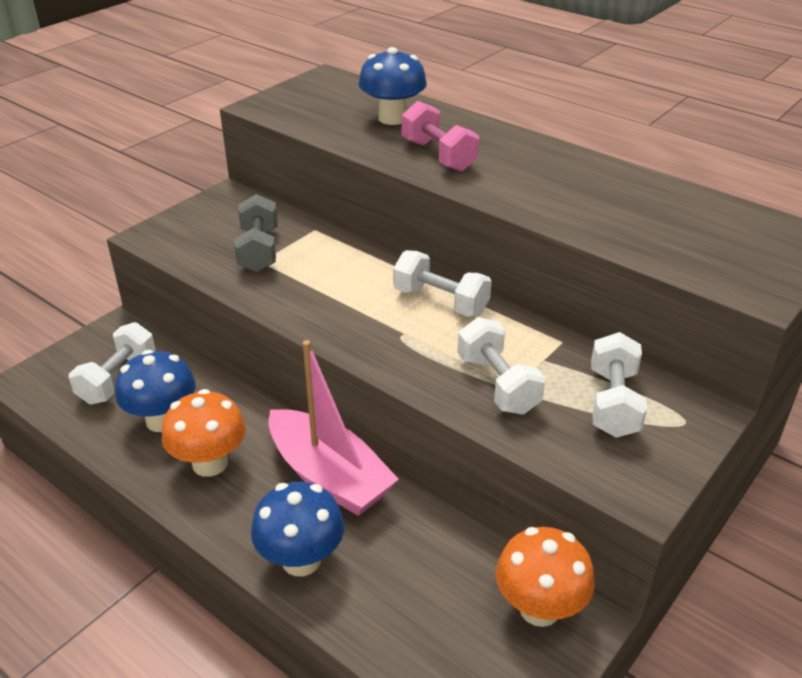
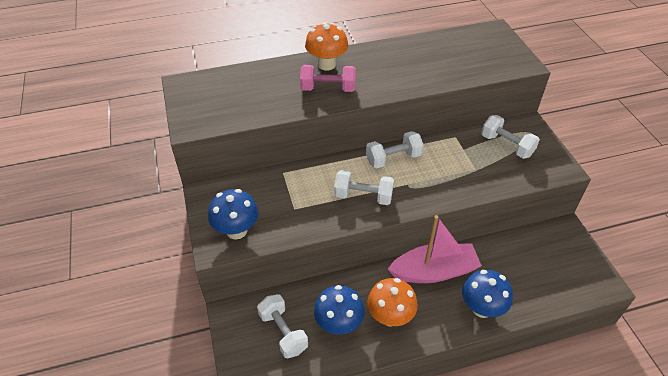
camera: 55 degrees left, 10 degrees up
grey dumbbell [234,194,278,272] -> none
blue mushroom [359,47,427,125] -> blue mushroom moved to [208,189,259,239]
white dumbbell [457,317,546,414] -> white dumbbell moved to [334,170,394,205]
orange mushroom [496,527,595,627] -> orange mushroom moved to [305,22,348,70]

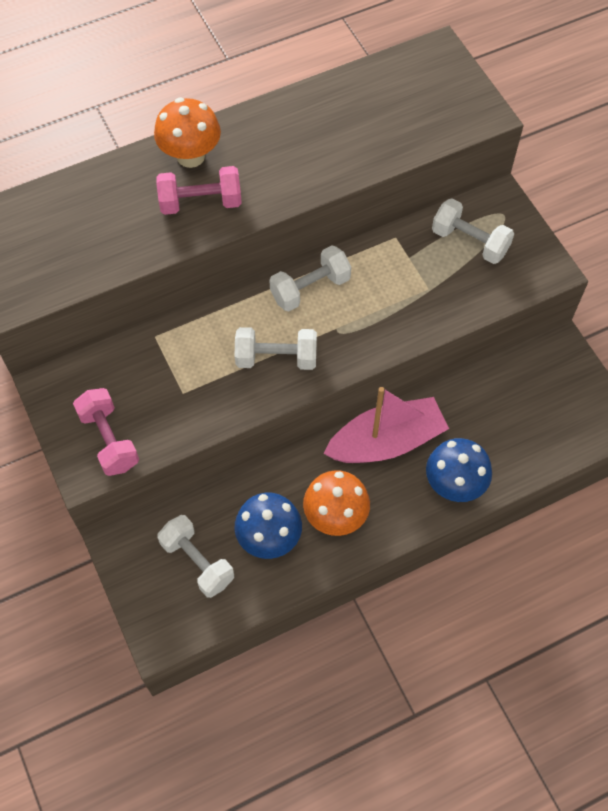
camera: 10 degrees left, 15 degrees up
blue mushroom [208,189,259,239] -> pink dumbbell [73,388,139,476]

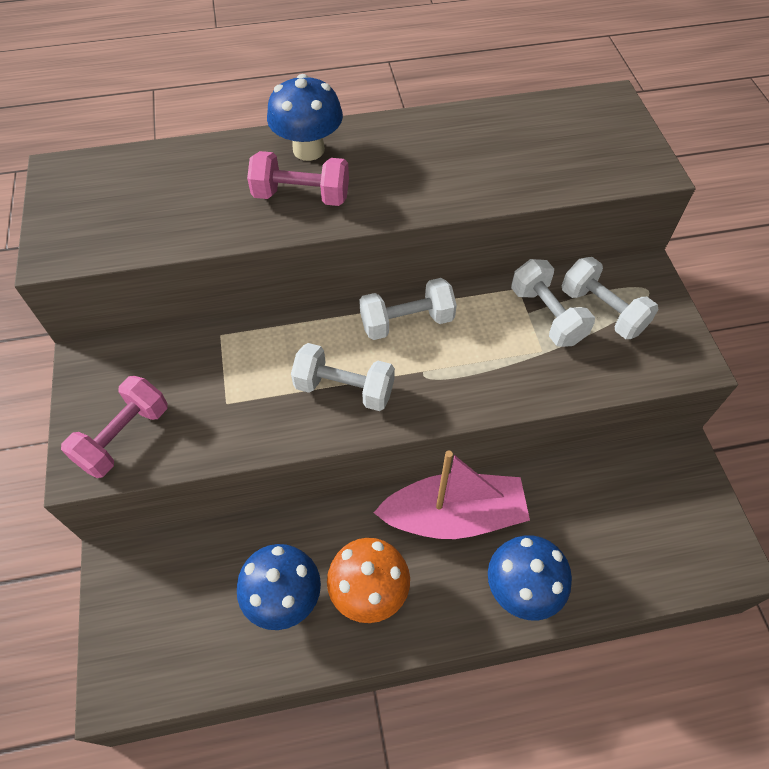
camera: 15 degrees right, 5 degrees down
pink dumbbell [73,388,139,476] -> pink dumbbell turned 45 degrees clockwise [61,376,168,478]
orange mushroom [154,98,221,168] -> blue mushroom [267,74,343,161]
white dumbbell [157,515,234,598] -> white dumbbell moved to [511,259,595,347]

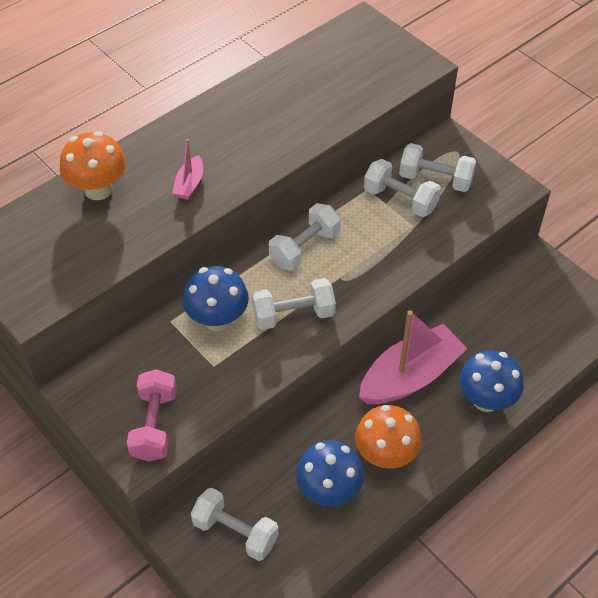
camera: 30 degrees left, 5 degrees down
pink dumbbell [247,151,349,206] -> pink boat [172,139,203,200]
blue mushroom [267,74,343,161] -> blue mushroom moved to [182,266,249,331]
none -> orange mushroom [60,131,126,200]
none -> white dumbbell [191,488,279,561]

